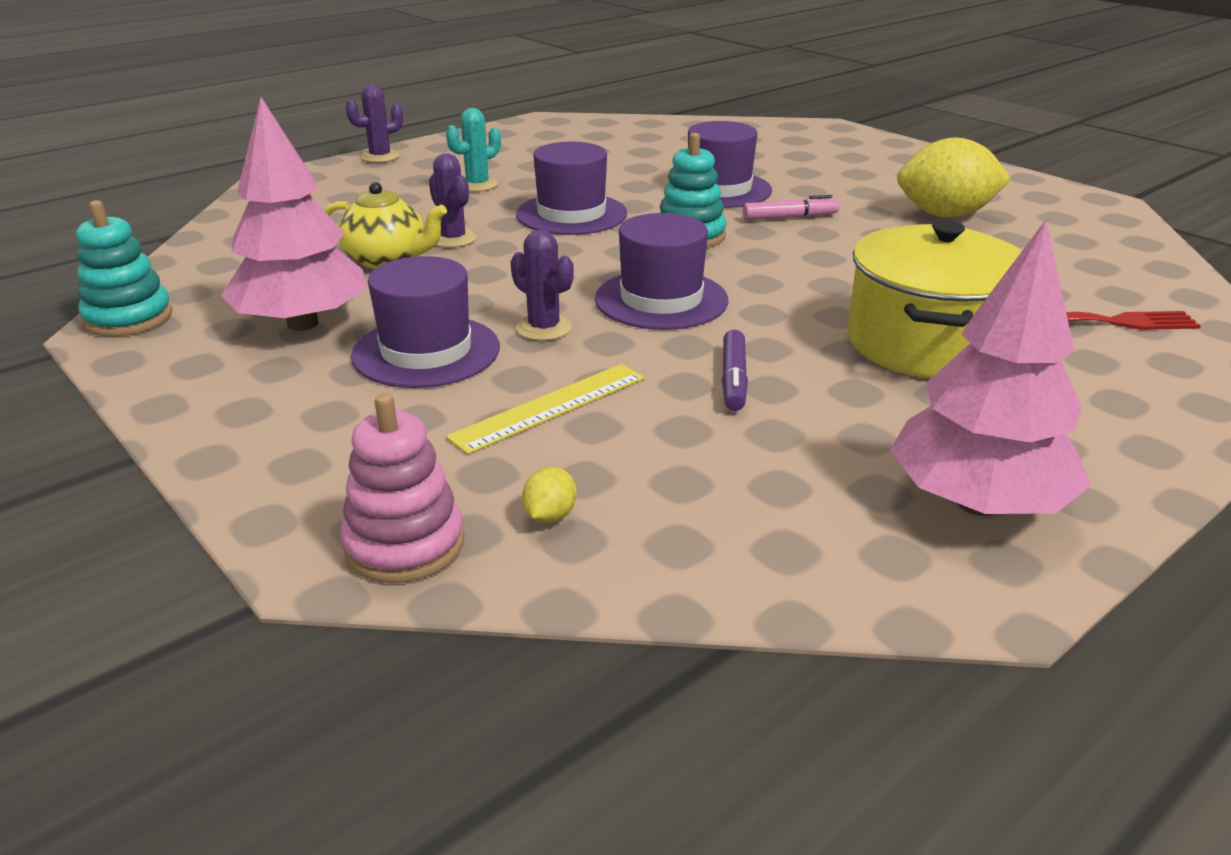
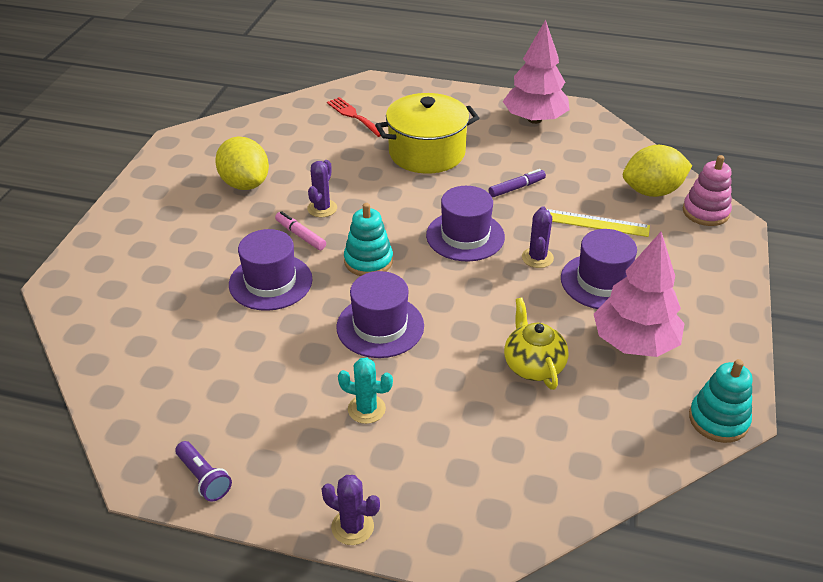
camera: 125 degrees left, 10 degrees up
purple cactus [429,153,477,248] -> purple cactus moved to [307,160,337,217]
yellow lemon [522,467,577,523] -> yellow lemon [623,145,692,197], size x2.47
none -> purple flashlight [175,441,232,502]

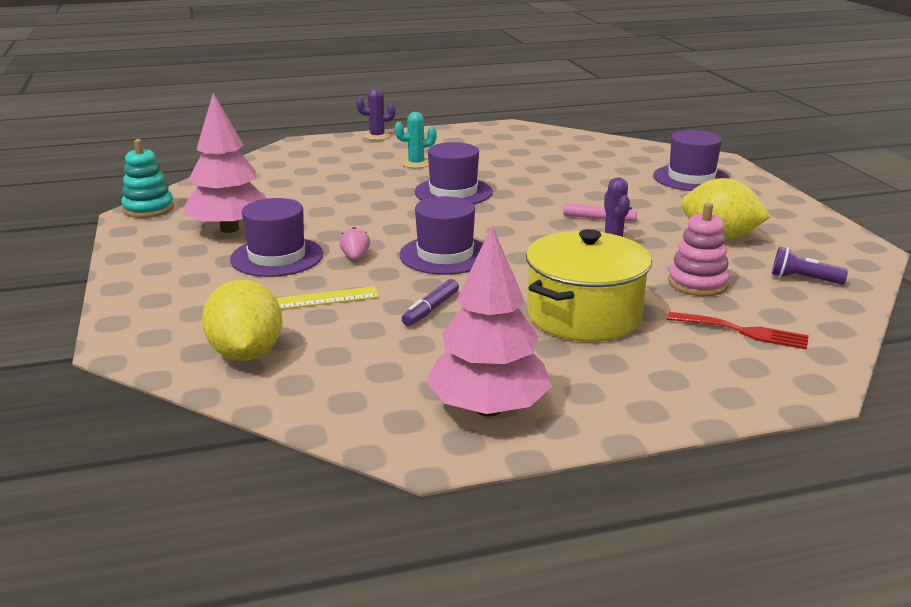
camera: 150 degrees right, 15 degrees down
purple flashlight [175,441,232,502] -> purple flashlight moved to [772,247,848,284]
purple hat [229,229,312,311] -> purple hat moved to [653,130,730,191]
turquoise stacking toy [344,203,393,276] -> none
yellow teapot [504,298,569,390] -> none
purple cactus [522,206,554,268] -> pink strawberry [339,227,370,260]
yellow lemon [623,145,692,197] -> yellow lemon turned 60 degrees counterclockwise [202,280,282,361]
pink stacking toy [683,155,732,226] -> pink stacking toy moved to [668,203,730,297]

